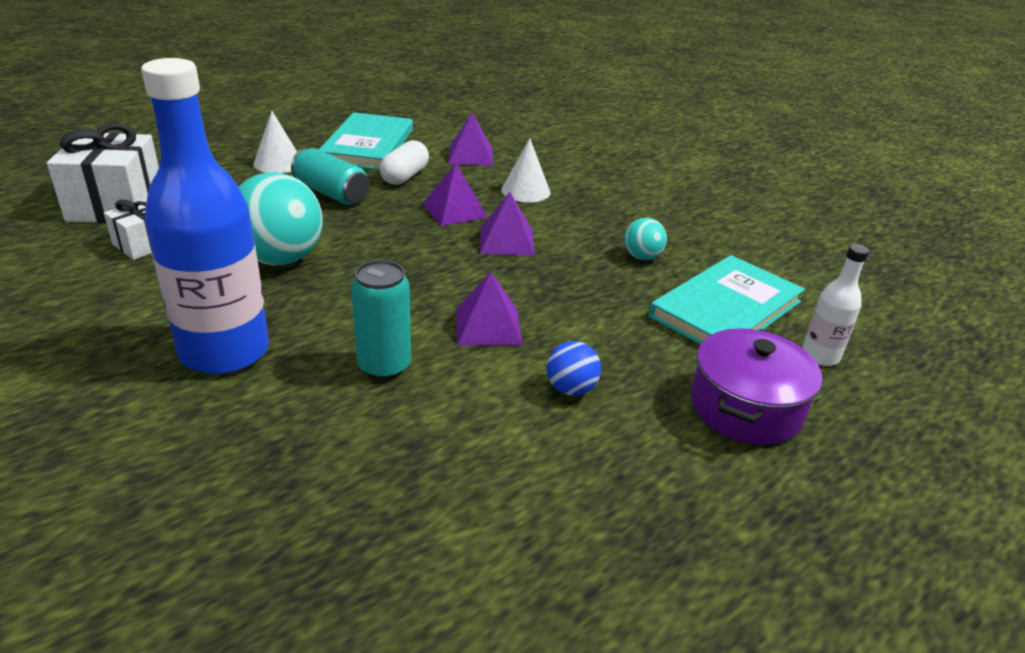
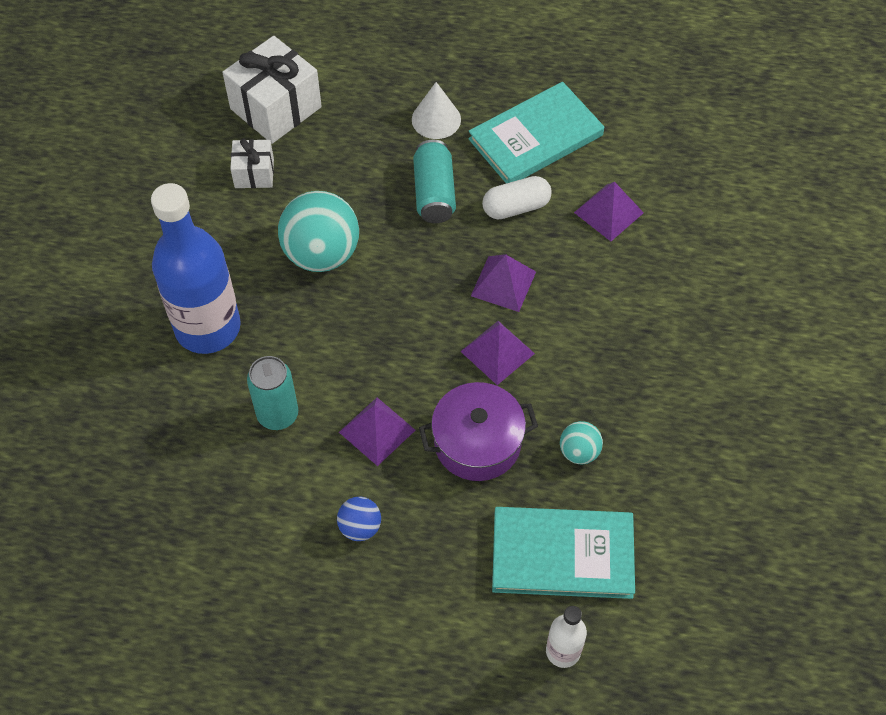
camera: 50 degrees right, 25 degrees up
white cone [501,138,550,203] -> none
purple pot [691,328,822,445] -> purple pot moved to [419,382,538,481]

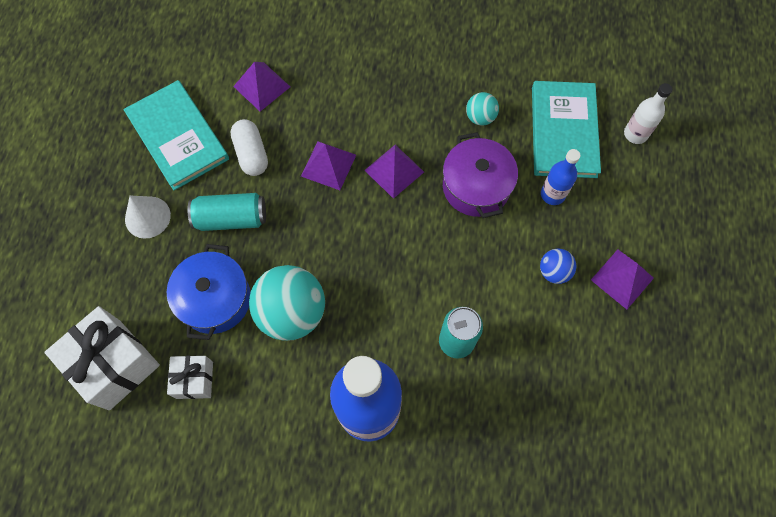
camera: 90 degrees left, 10 degrees up
purple pyramid [339,398,415,466] -> purple pyramid moved to [591,250,654,309]
none -> blue pot [167,244,251,340]
none -> blue bottle [541,149,581,205]

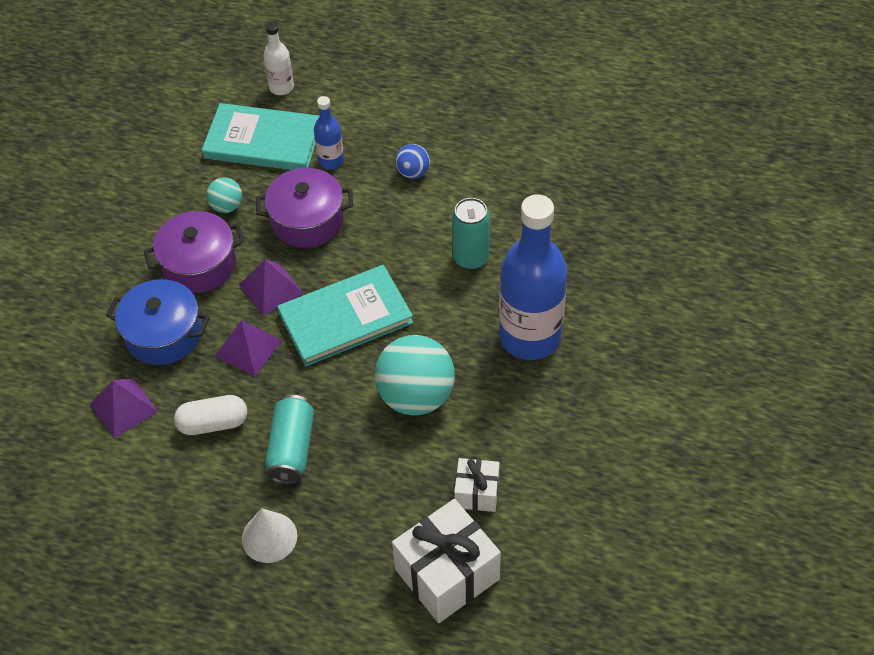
camera: 80 degrees left, 15 degrees down
turquoise book [124,80,229,190] -> turquoise book moved to [277,265,413,366]
blue pot [167,244,251,340] -> blue pot moved to [106,279,210,365]
purple pyramid [591,250,654,309] -> none
none -> purple pot [143,211,245,293]

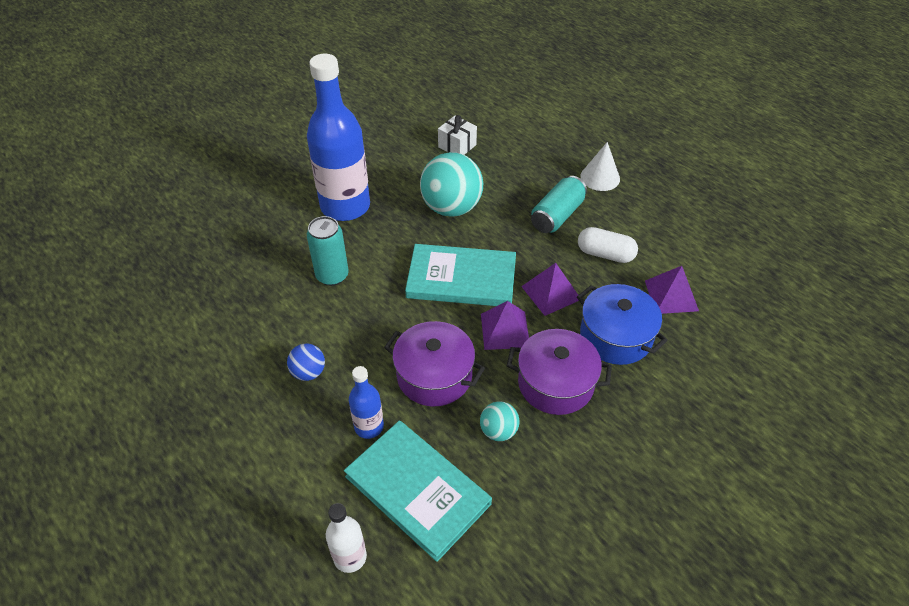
camera: 150 degrees left, 5 degrees down
white gift [392,499,501,623] -> none

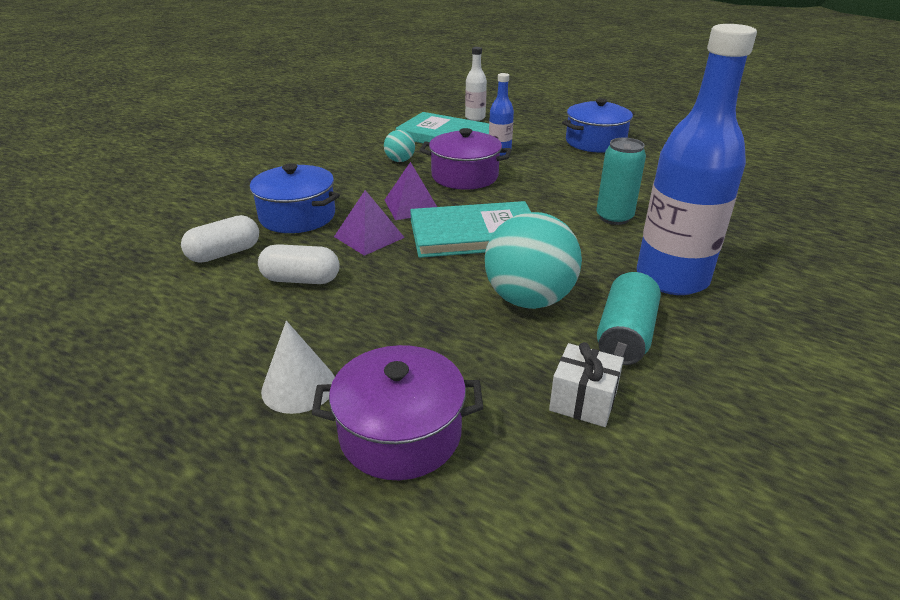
camera: 165 degrees right, 15 degrees down
blue ball [287,344,325,381] -> none
purple pot [507,329,612,415] -> purple pot moved to [311,345,483,480]
turquoise can [531,176,587,233] -> turquoise can moved to [597,272,661,365]
purple pyramid [645,266,699,314] -> white capsule [181,215,259,263]
none -> blue pot [562,98,635,153]

